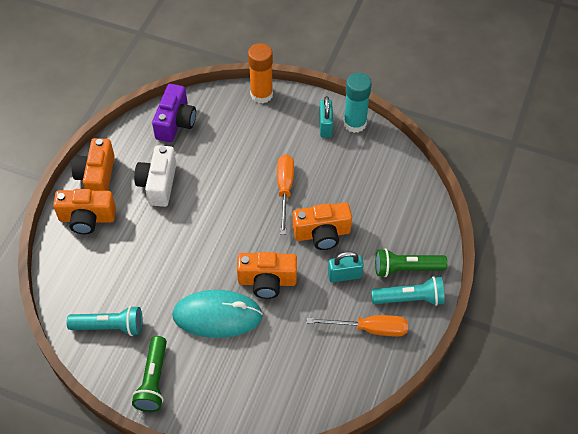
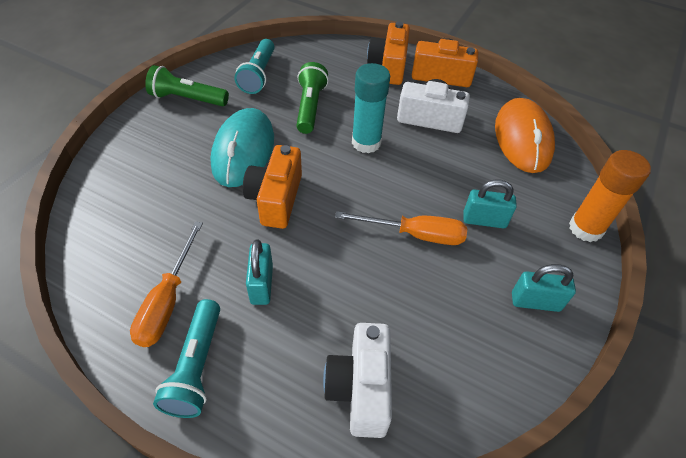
camera: 95 degrees right, 5 degrees down
purple camera [152,84,196,142] -> orange mouse [495,98,555,173]
orange camera [293,202,352,250] -> none
turquoise glue stick [344,73,372,133] -> turquoise glue stick moved to [352,63,390,153]
green flashlight [375,248,447,277] -> green flashlight moved to [296,62,329,134]
none -> white camera [323,323,392,438]
none -> turquoise padlock [463,180,517,228]

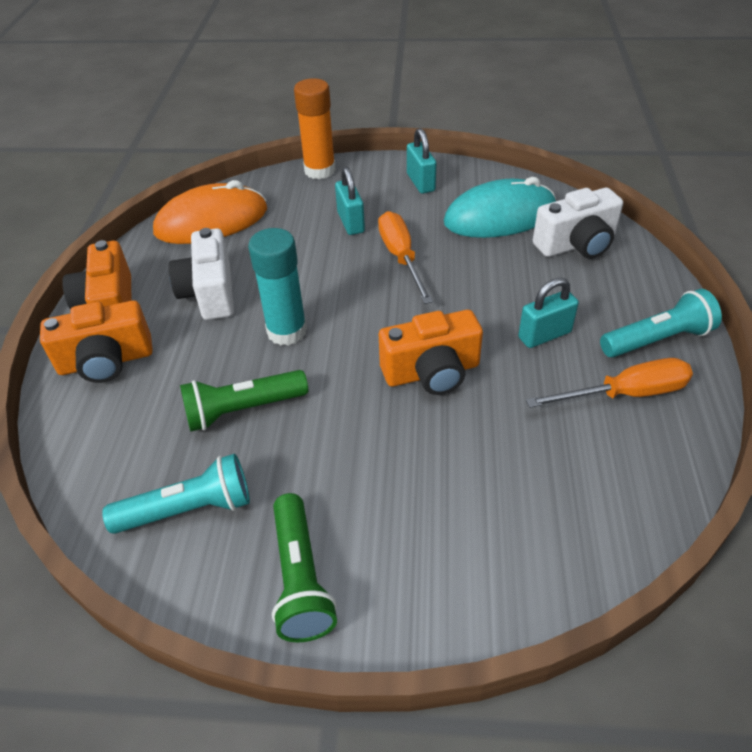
camera: 110 degrees left, 5 degrees down
turquoise mouse [211,108,274,187] -> turquoise mouse moved to [444,177,556,238]

